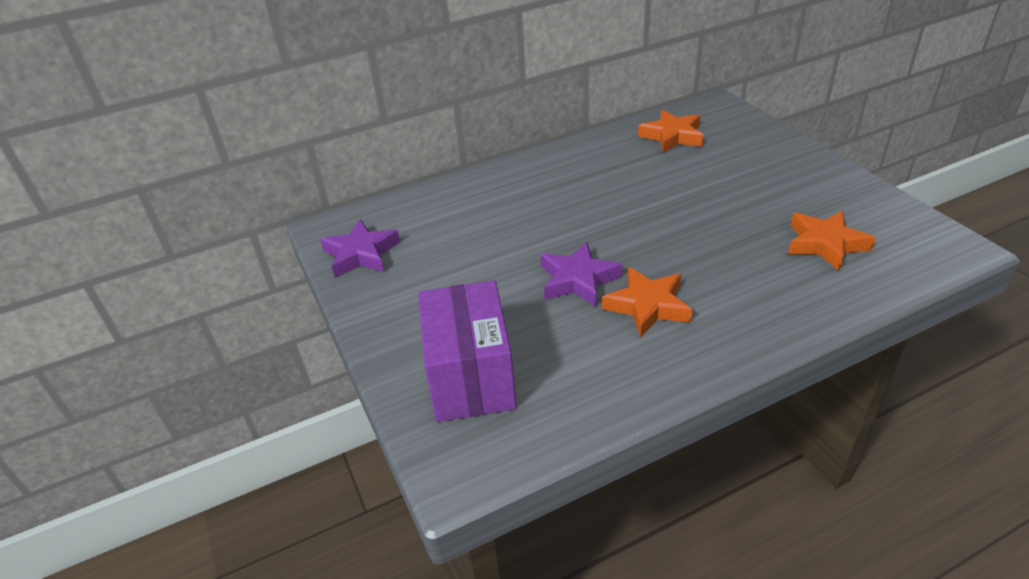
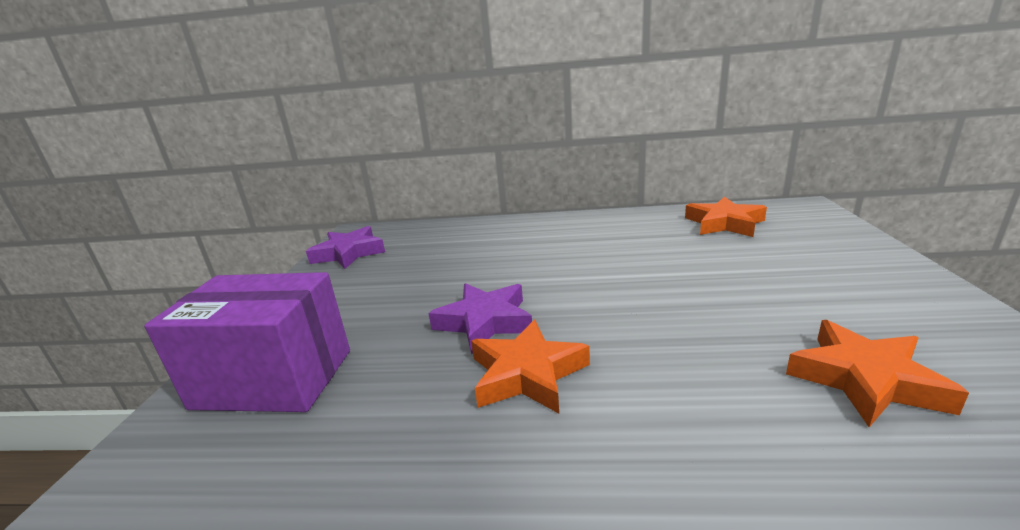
camera: 30 degrees right, 15 degrees down
purple box [418,280,517,422] -> purple box turned 75 degrees clockwise [144,272,350,412]

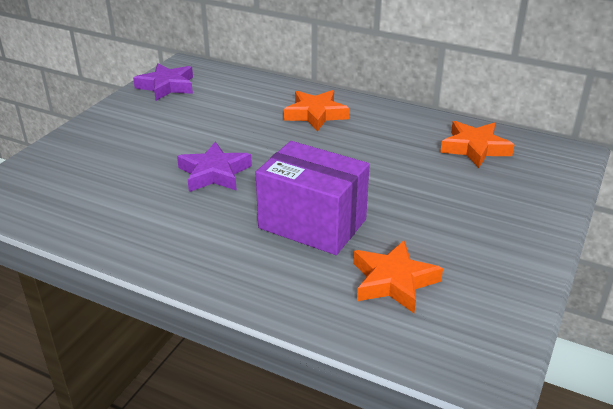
camera: 20 degrees right, 10 degrees up
purple box [144,272,350,412] -> purple box moved to [255,141,370,255]
orange star [471,320,590,414] -> orange star moved to [283,90,350,131]

